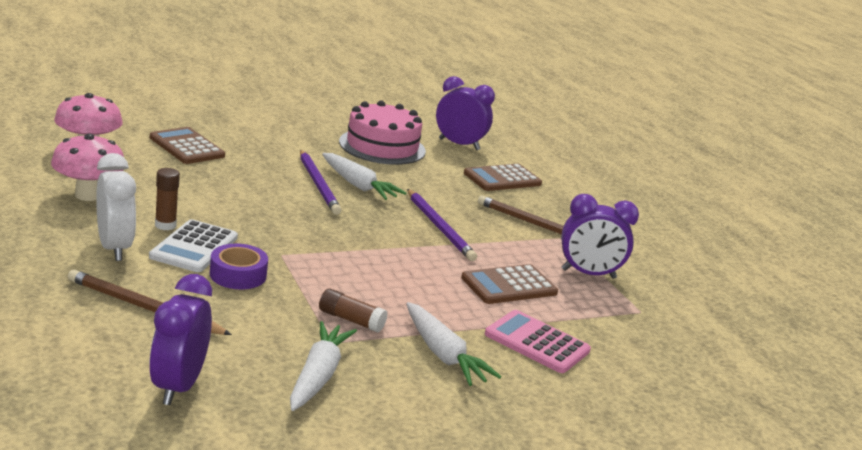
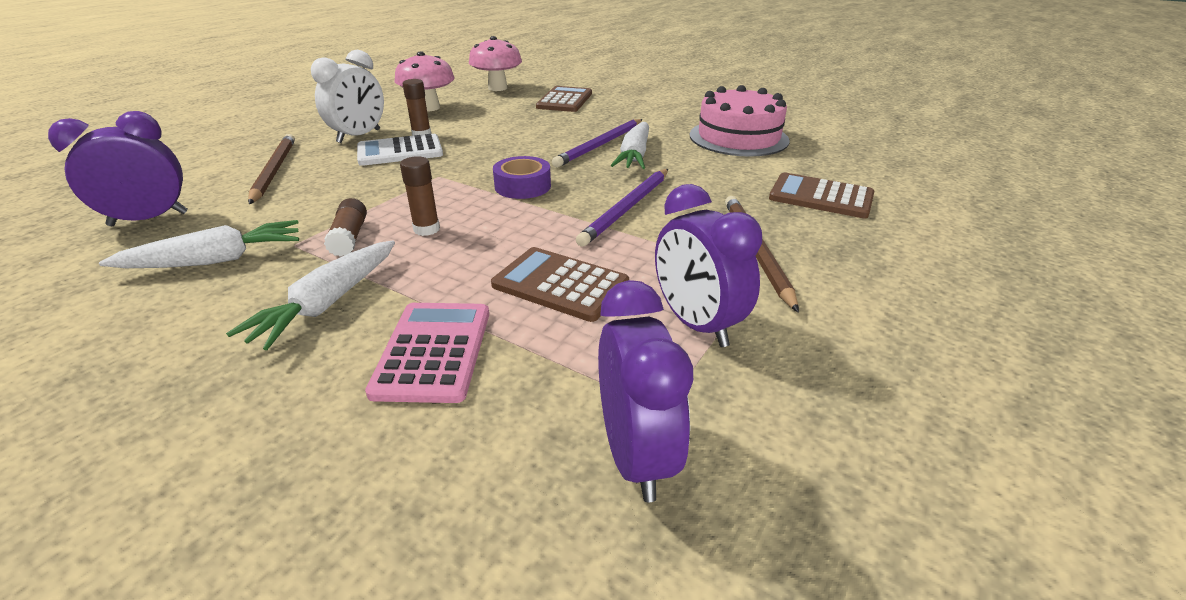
camera: 60 degrees right, 10 degrees up
purple tape [210,244,268,289] -> purple tape moved to [493,156,551,199]
purple clock [436,76,495,150] -> purple clock moved to [598,280,693,502]
none -> brown glue stick [400,156,440,236]

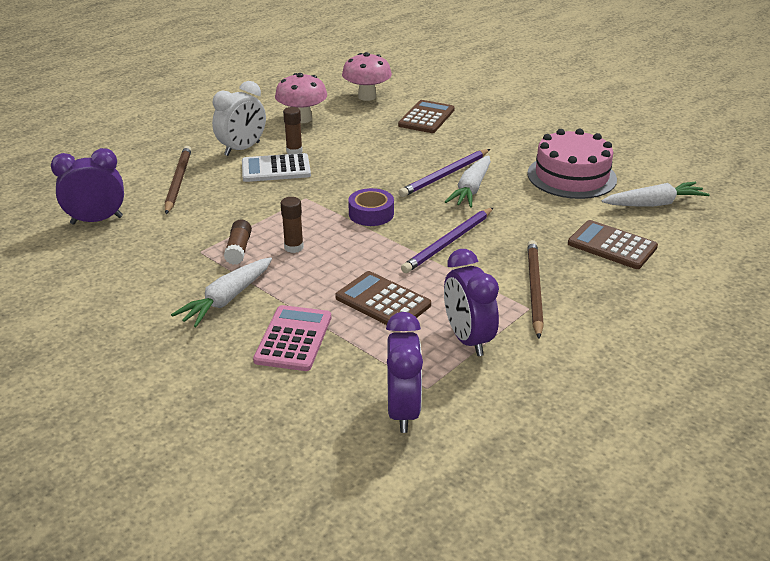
camera: 10 degrees right, 0 degrees up
white carrot [99,220,299,268] -> white carrot moved to [602,182,710,207]

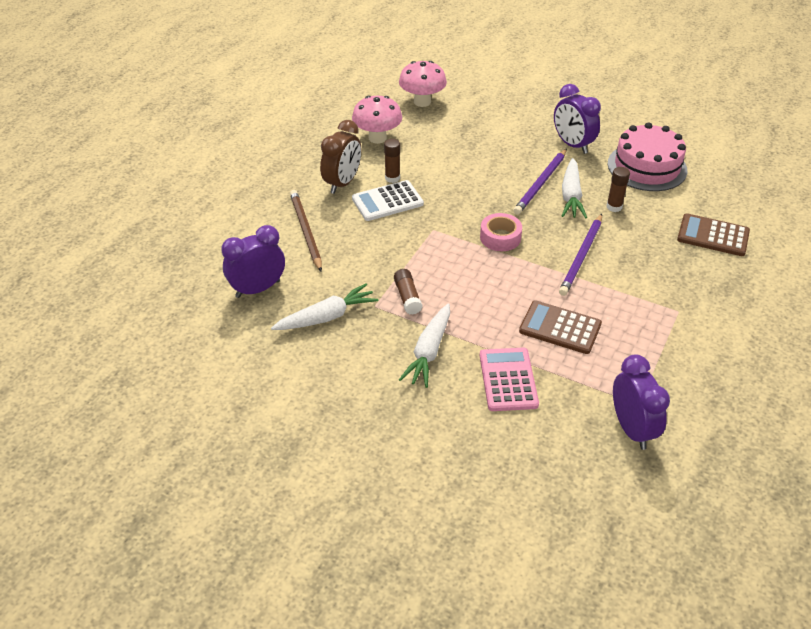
camera: 15 degrees left, 10 degrees up
white clock [212,81,266,156] -> brown clock [320,120,361,194]
brown glue stick [281,197,304,253] -> brown glue stick moved to [607,167,630,212]
purple tape [348,188,394,226] -> pink tape [480,213,522,251]
brown calculator [398,100,455,133] -> none
purple clock [444,249,499,356] -> purple clock moved to [554,84,601,154]
brown pencil [527,240,544,339] -> none
white carrot [602,182,710,207] -> white carrot moved to [271,284,378,330]

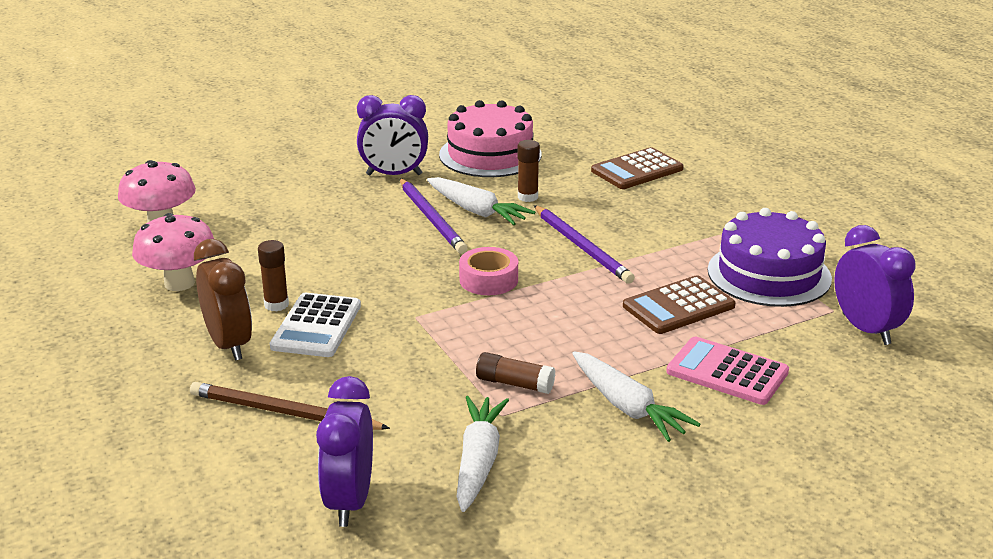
camera: 55 degrees left, 15 degrees down
purple clock [613,354,670,450] -> purple clock turned 45 degrees clockwise [834,225,916,345]
none -> purple cake [708,208,832,307]

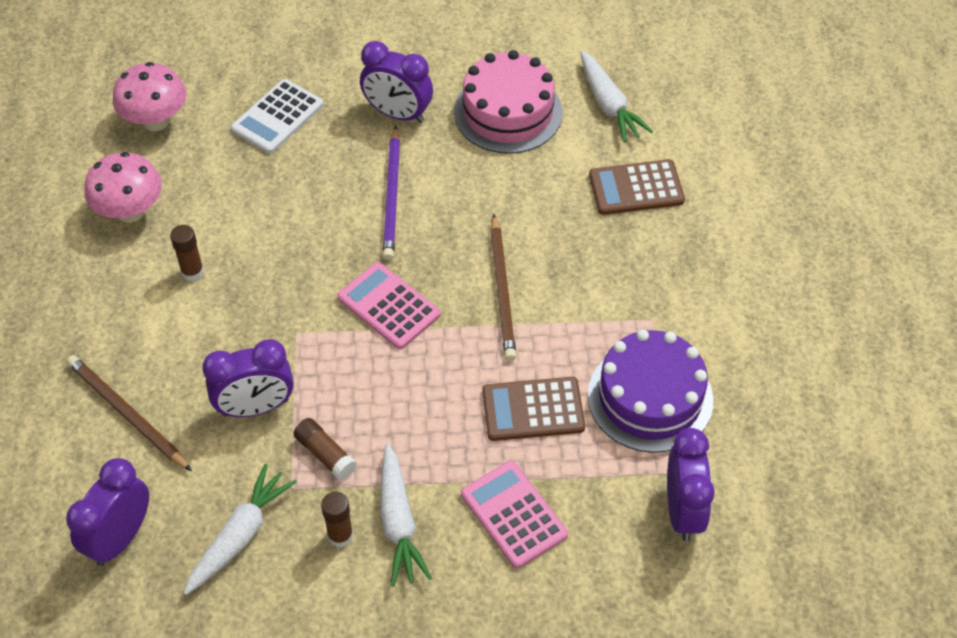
camera: 25 degrees right, 25 degrees up
brown clock [194,239,252,361] -> none
white calculator [270,293,361,357] -> white calculator moved to [231,79,324,154]
white carrot [427,177,535,225] -> white carrot moved to [580,51,653,143]
pink tape [459,247,518,295] -> pink calculator [337,262,441,349]
brown glue stick [517,140,540,202] -> brown glue stick moved to [321,492,353,547]
purple pencil [534,205,635,284] -> brown pencil [490,214,516,361]
none -> purple clock [202,339,294,417]

